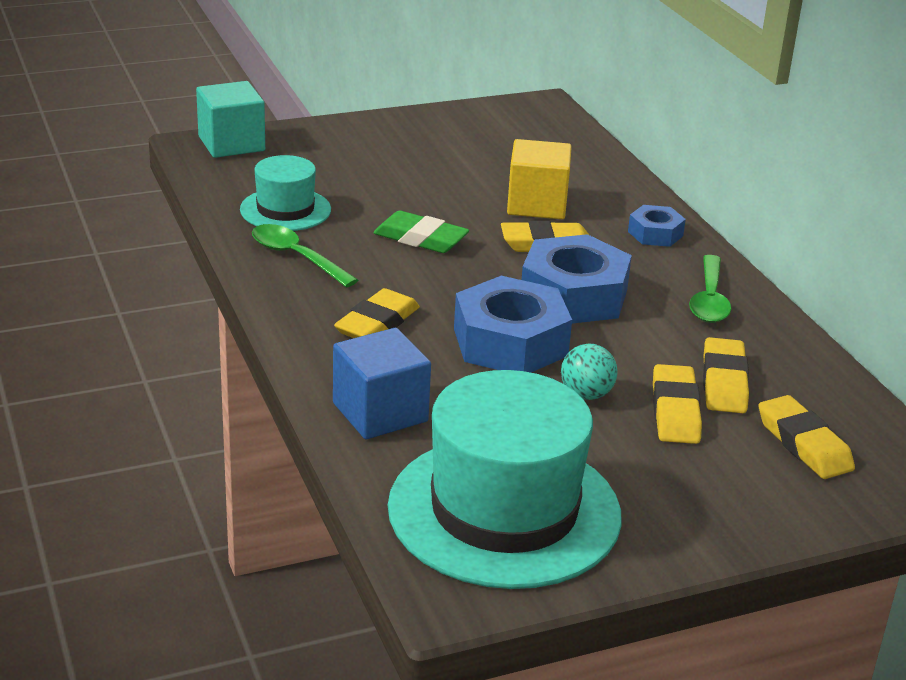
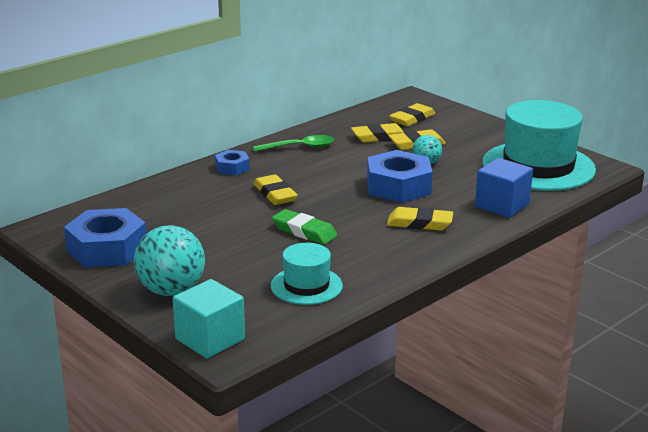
camera: 110 degrees left, 5 degrees down
green spoon [252,224,358,287] -> none
green eraser [373,211,469,253] -> green eraser turned 60 degrees counterclockwise [272,209,338,245]
yellow cube [507,139,572,219] -> none
blue nut [522,234,632,324] -> blue nut moved to [64,208,146,268]
none -> turquoise ball [134,225,205,296]

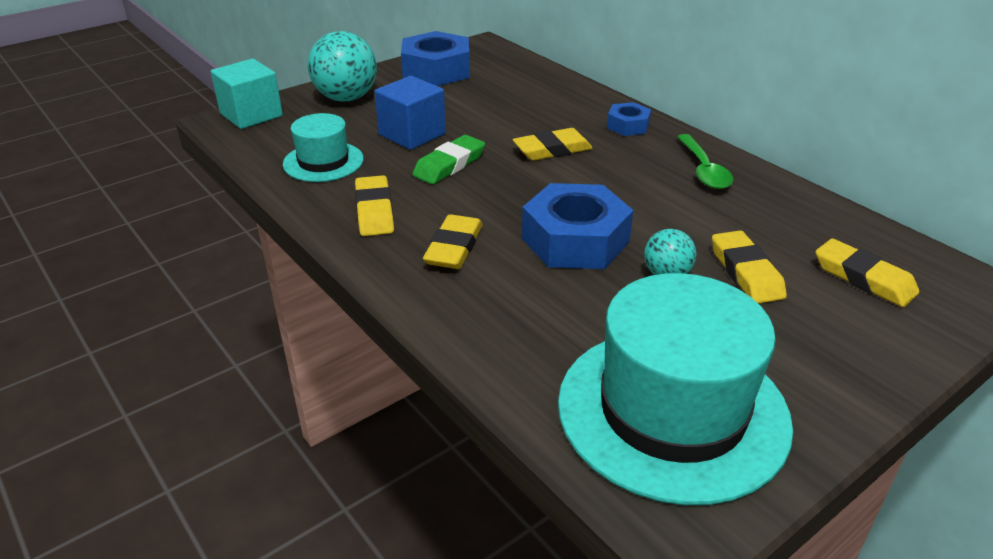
camera: 95 degrees right, 10 degrees up
yellow eraser [351,123,404,143] -> yellow eraser moved to [355,175,394,236]
blue cube [475,158,533,218] -> blue cube moved to [374,76,446,150]

